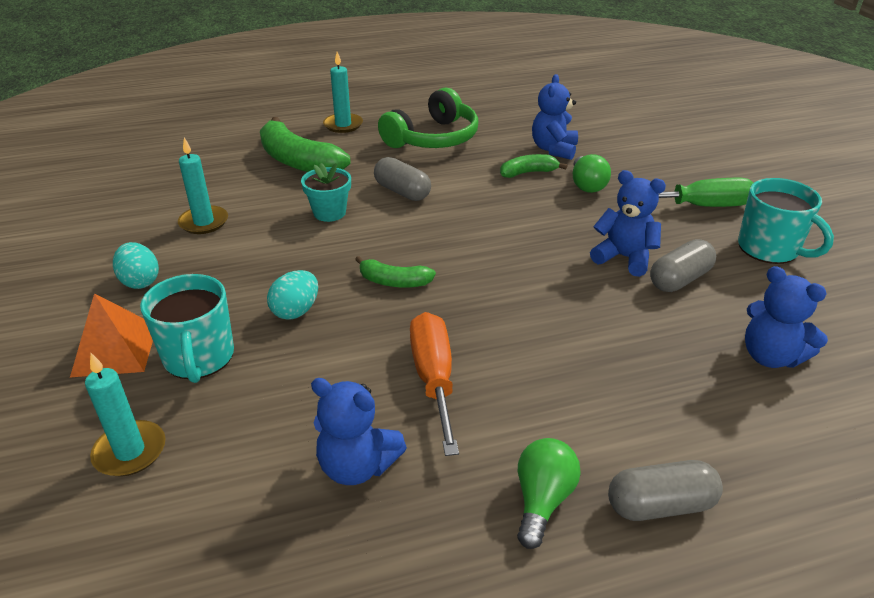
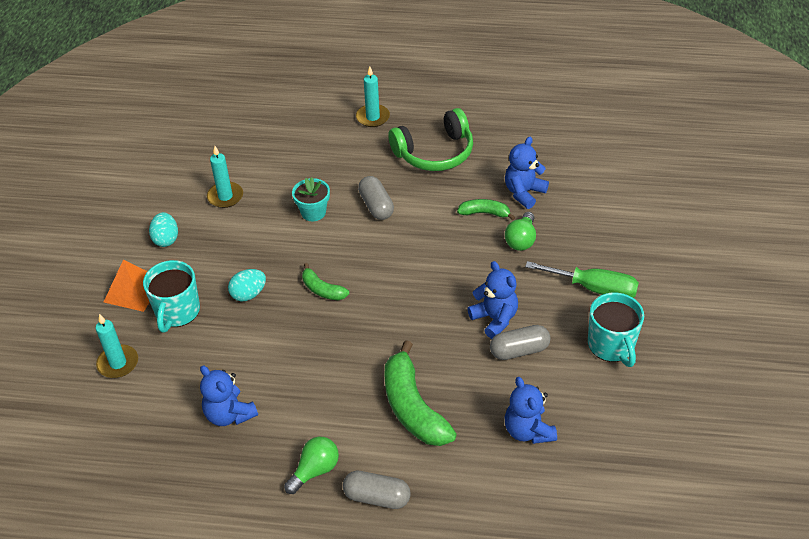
camera: 25 degrees right, 10 degrees up
green banana [260,117,350,172] -> green banana moved to [384,340,457,446]
orange screwdriver [410,312,459,456] -> none

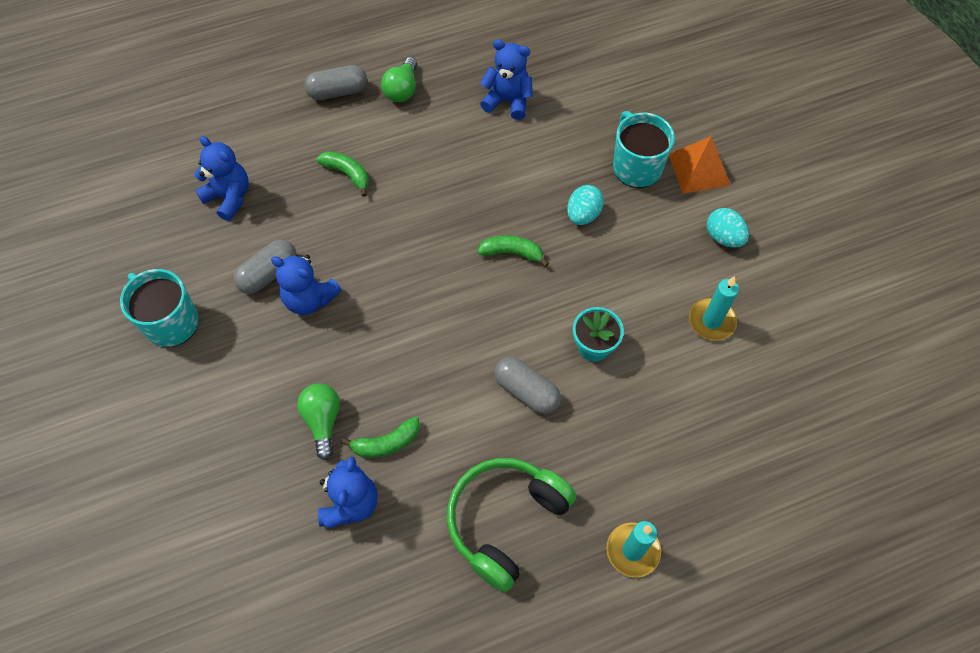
camera: 150 degrees right, 15 degrees up
turquoise candle [96,314,138,378] -> none
green banana [384,340,457,446] -> green banana [316,151,369,197], size x0.53
green screwdriver [525,261,639,298] -> none

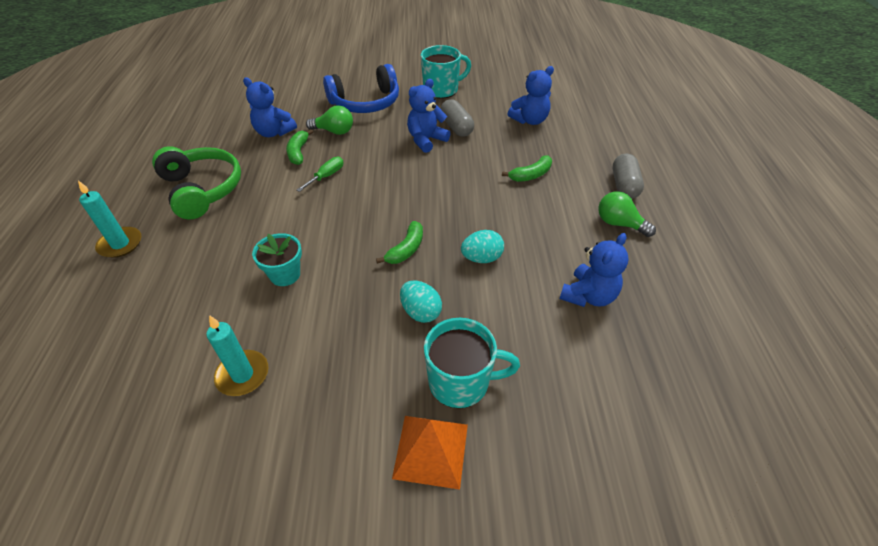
camera: 110 degrees right, 15 degrees down
grey capsule [494,357,561,414] -> none
turquoise egg [707,208,749,248] -> turquoise egg moved to [461,230,504,263]
none -> green screwdriver [297,157,343,192]
none -> blue headphones [323,64,399,113]

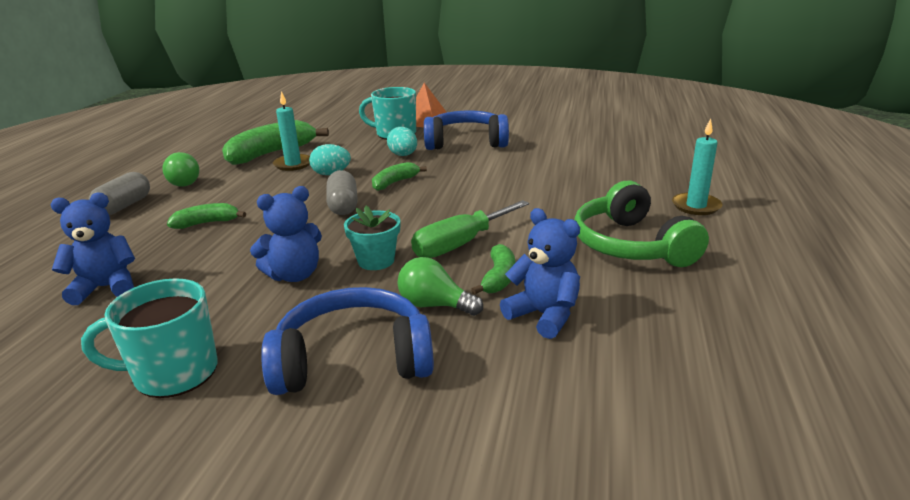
camera: 165 degrees left, 20 degrees down
turquoise candle [206,315,268,396] -> turquoise candle moved to [273,91,310,171]
turquoise flower pot [252,233,302,286] -> turquoise flower pot moved to [344,206,400,270]
green screwdriver [297,157,343,192] -> green screwdriver [411,200,529,258], size x1.76
grey capsule [441,99,474,137] -> grey capsule moved to [326,170,358,215]
blue teddy bear [560,233,628,307] -> green banana [222,120,329,165]
none -> blue headphones [424,111,509,150]

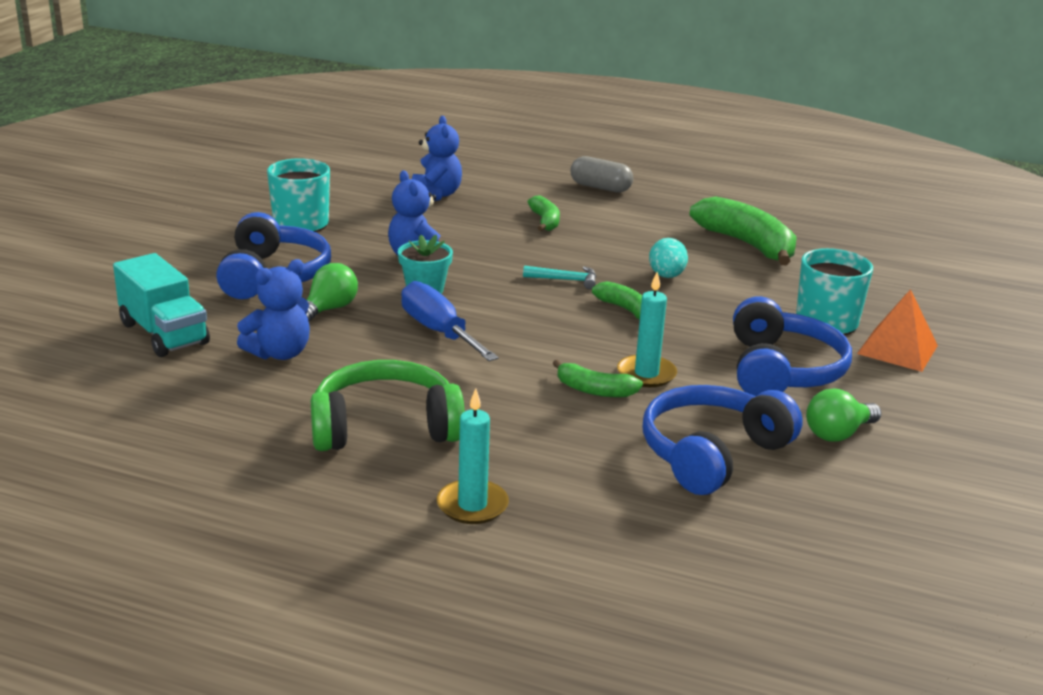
camera: 95 degrees right, 0 degrees up
green light bulb [163,152,199,187] -> green light bulb moved to [806,388,882,442]
turquoise candle [273,91,310,171] -> turquoise candle moved to [617,272,677,387]
grey capsule [326,170,358,215] -> turquoise hammer [523,266,596,289]
turquoise egg [387,127,417,156] -> none
green screwdriver [411,200,529,258] -> blue screwdriver [401,281,499,361]
green banana [471,244,515,295] -> green banana moved to [553,359,643,397]
none -> turquoise truck [113,253,210,357]
none -> blue headphones [643,385,803,495]

